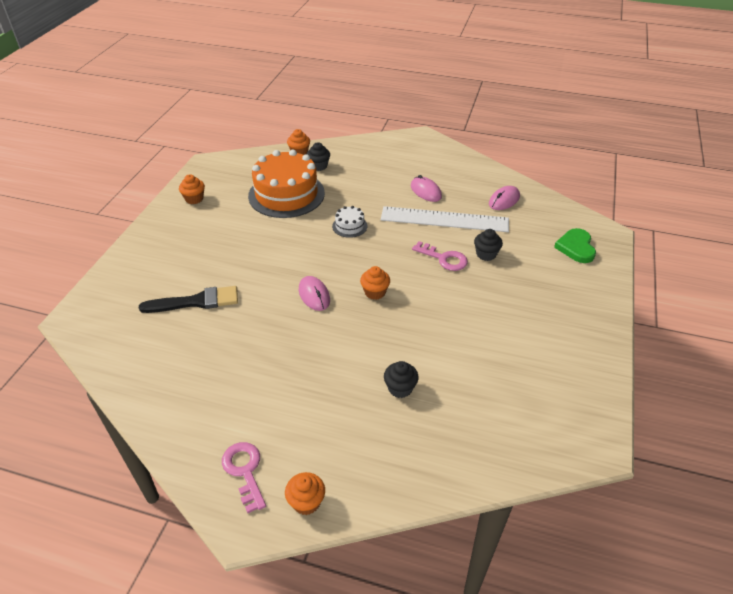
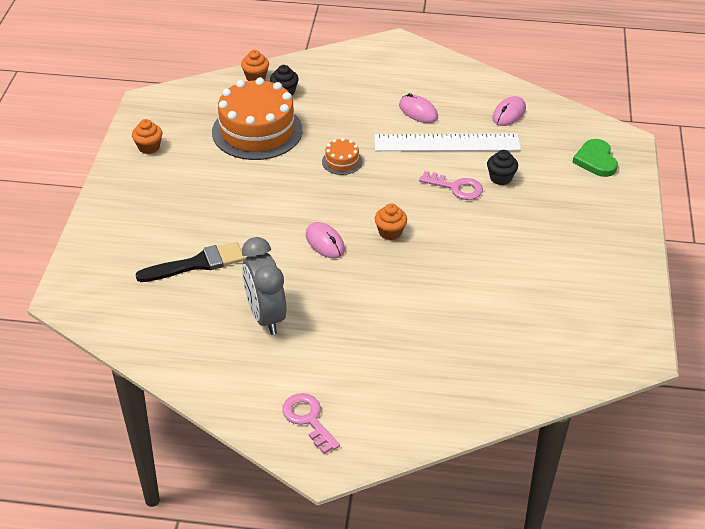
camera: 10 degrees left, 0 degrees up
orange cupcake [285,472,325,515] -> none
white cake [332,206,367,238] -> orange cake [322,138,362,175]
black cupcake [384,361,419,398] -> none
none -> grey clock [242,237,286,335]

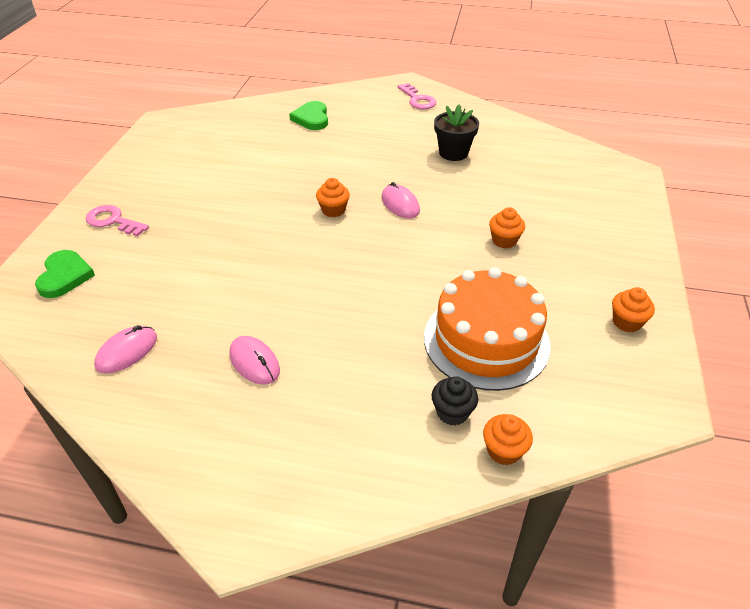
camera: 175 degrees left, 0 degrees up
black brush [135,242,244,282] -> none
grey clock [242,237,286,335] -> black flower pot [434,104,479,161]
orange cake [322,138,362,175] -> none
white ruler [374,134,521,151] -> none
pink key [419,171,483,200] -> pink key moved to [86,205,149,236]
black cupcake [487,150,518,185] -> none
none -> green heart [289,101,328,130]
none -> orange cupcake [489,207,525,248]

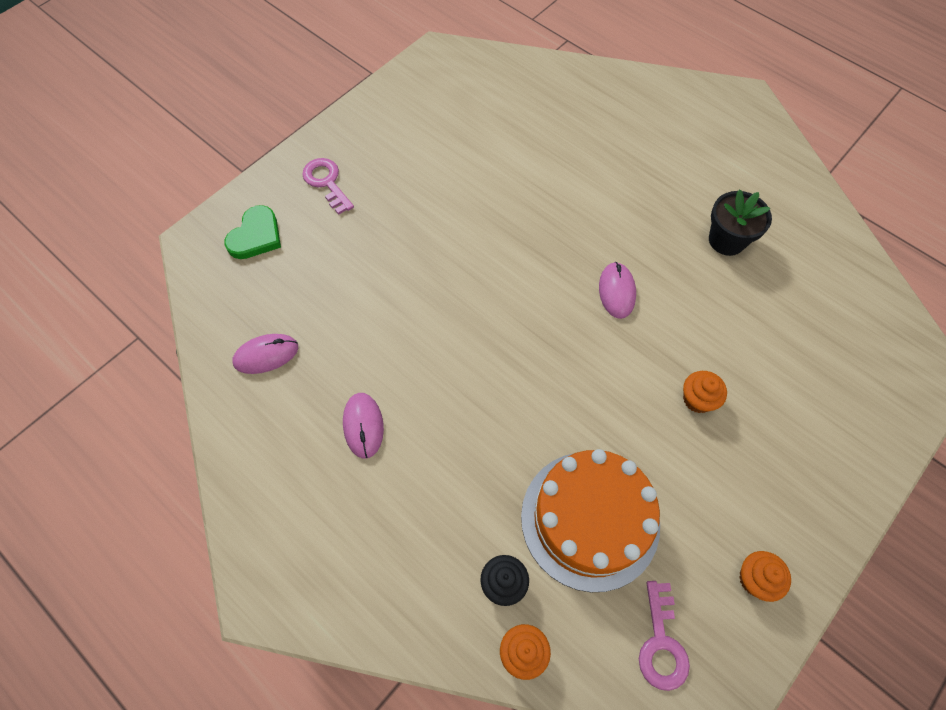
camera: 30 degrees right, 20 degrees up
green heart [289,101,328,130] -> none
orange cupcake [316,178,350,217] -> none
pink key [397,83,436,109] -> pink key moved to [639,581,690,691]

